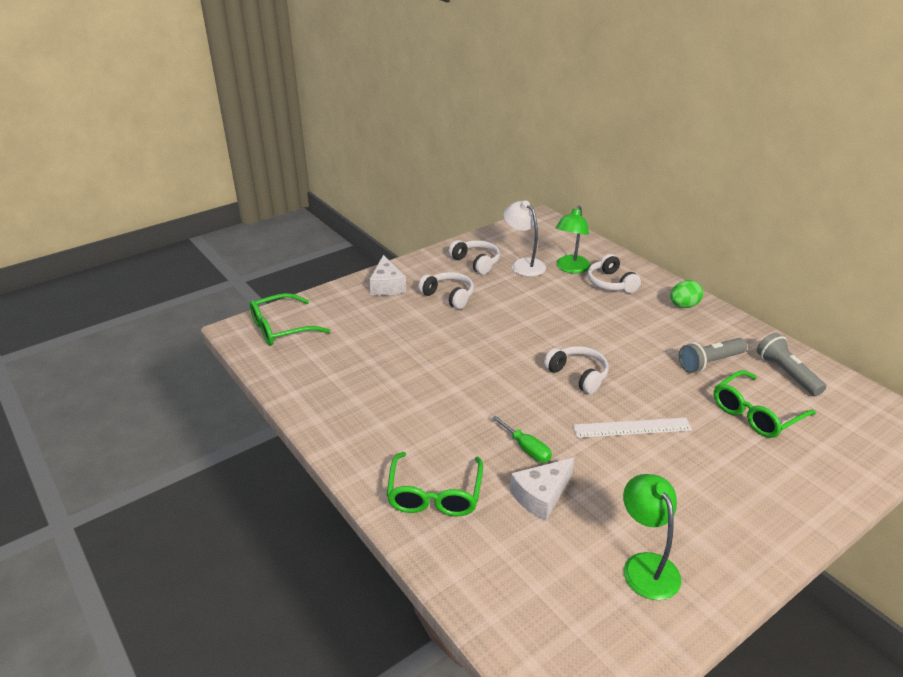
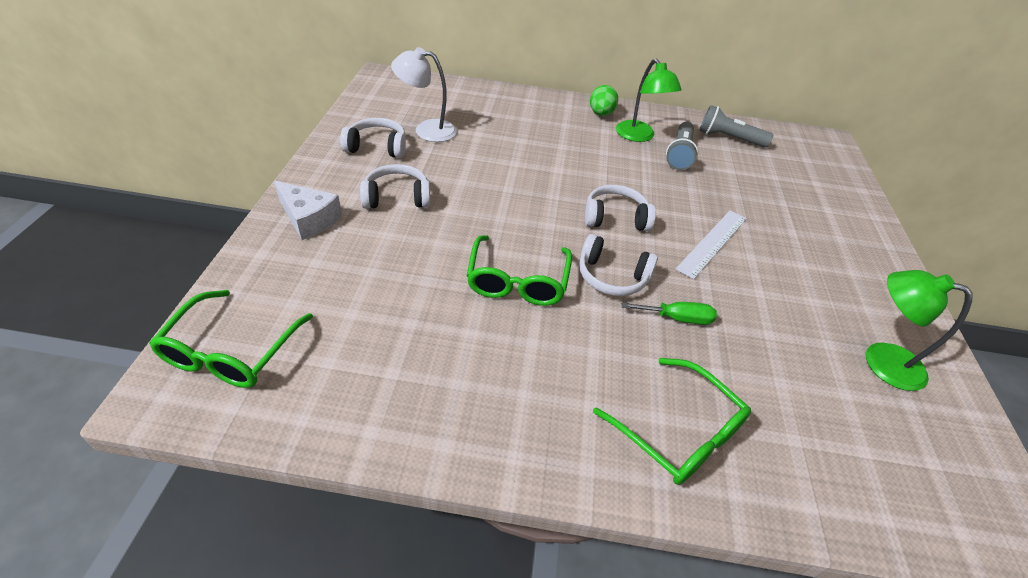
camera: 50 degrees left, 10 degrees up
white cheese [510,458,575,521] -> none
green lamp [556,206,591,274] -> green lamp moved to [616,59,681,142]
white headphones [587,254,641,293] -> white headphones moved to [579,234,658,296]
green glasses [714,370,816,438] -> green glasses moved to [467,235,572,306]

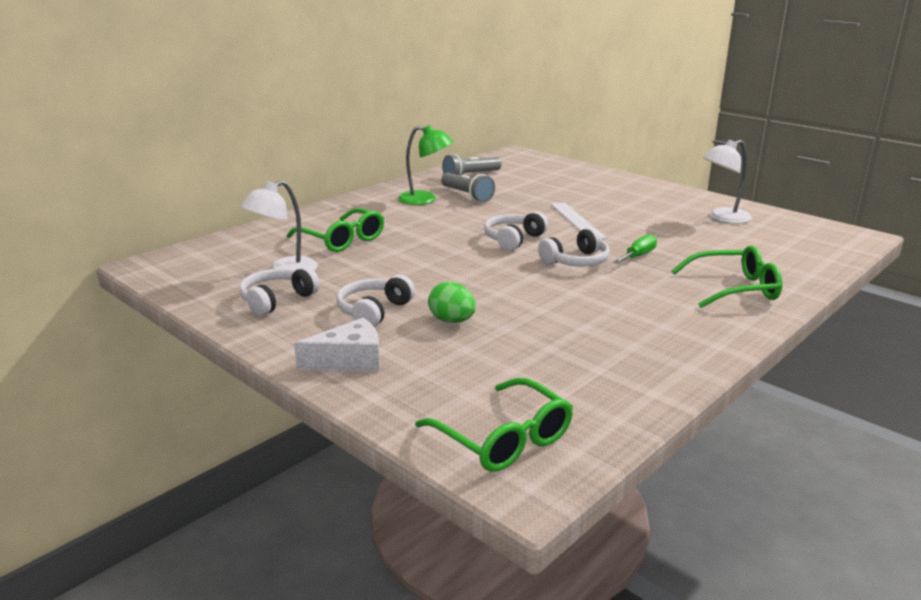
camera: 50 degrees left, 20 degrees down
green glasses [467,235,572,306] -> green glasses moved to [287,208,384,252]
green egg [590,85,618,116] -> green egg moved to [428,282,476,323]
green lamp [866,270,973,391] -> white lamp [703,139,752,224]

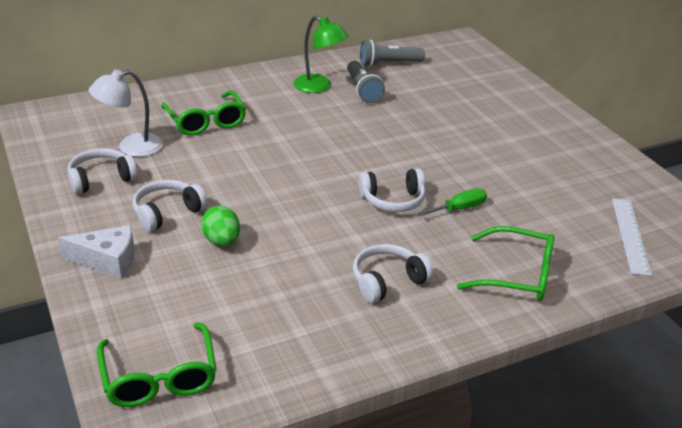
camera: 20 degrees right, 10 degrees up
white headphones [484,211,548,251] -> white headphones moved to [353,244,434,303]
white ruler [551,203,607,239] -> white ruler moved to [612,198,652,276]
white lamp [703,139,752,224] -> none

